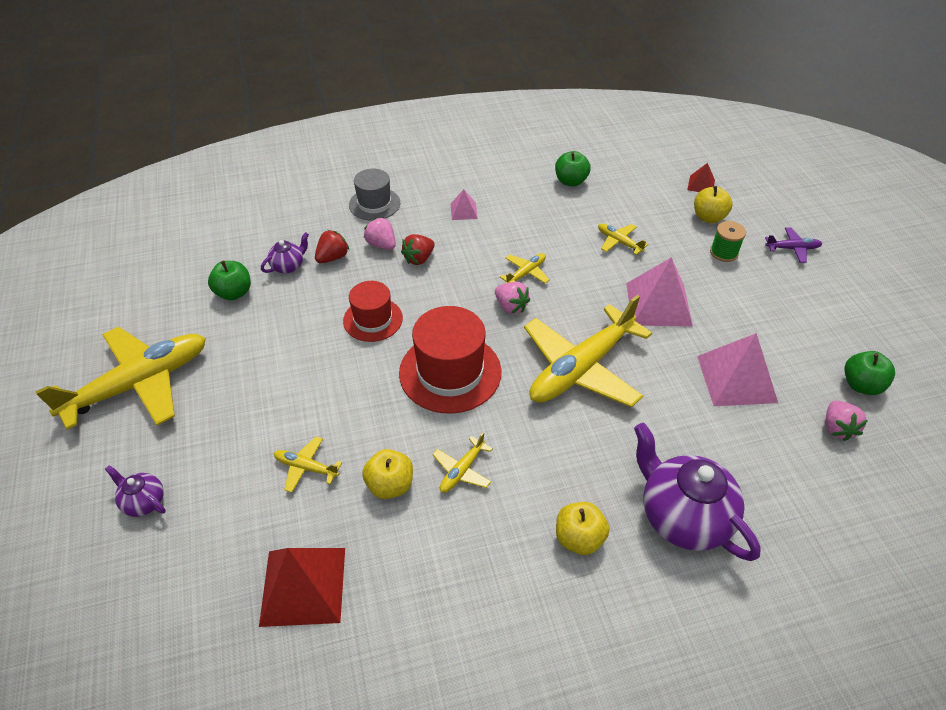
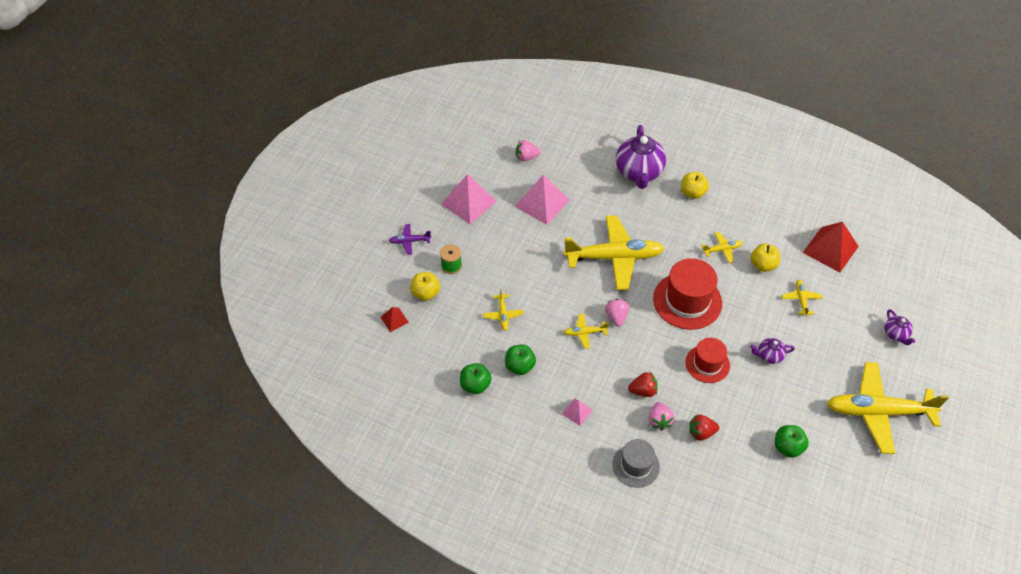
camera: 140 degrees left, 5 degrees up
purple teapot [261,232,309,273] -> purple teapot moved to [750,338,795,364]
yellow plane [274,436,342,493] -> yellow plane turned 150 degrees counterclockwise [782,280,823,316]
pink pyramid [626,257,693,327] -> pink pyramid moved to [441,174,497,224]
purple plane [765,228,822,263] -> purple plane turned 45 degrees counterclockwise [389,224,431,255]
pink strawberry [825,401,868,441] -> pink strawberry turned 135 degrees counterclockwise [516,140,540,161]
green apple [844,351,895,395] -> green apple moved to [505,345,536,375]

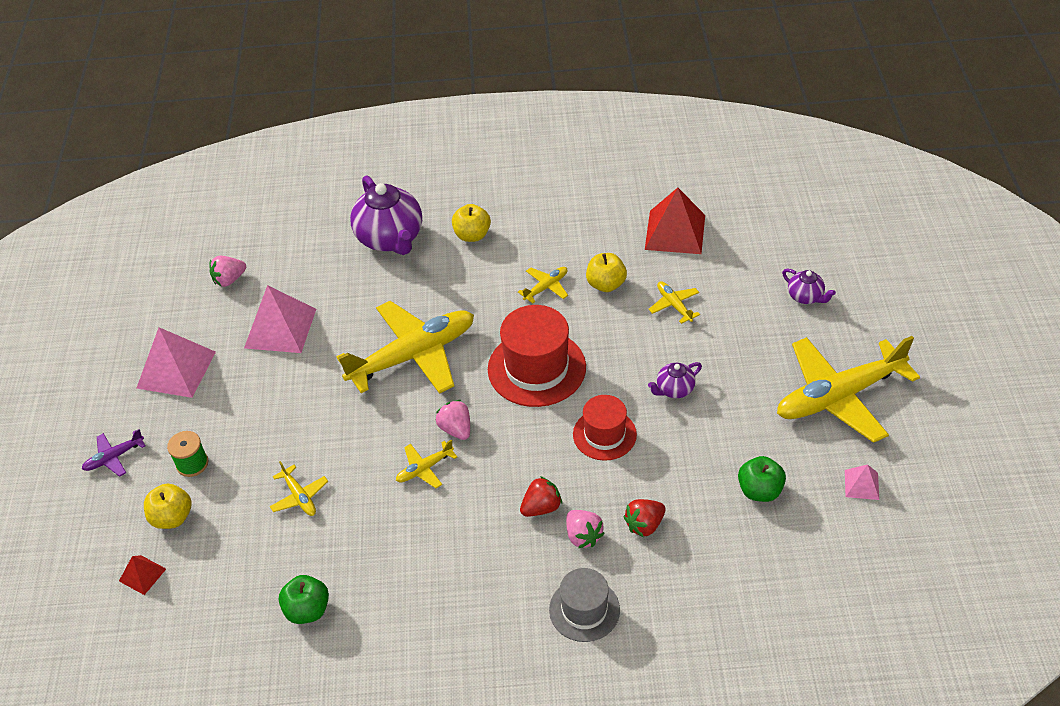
camera: 25 degrees left, 5 degrees down
green apple [505,345,536,375] -> none
pink pyramid [562,398,592,426] -> pink pyramid moved to [845,464,879,500]

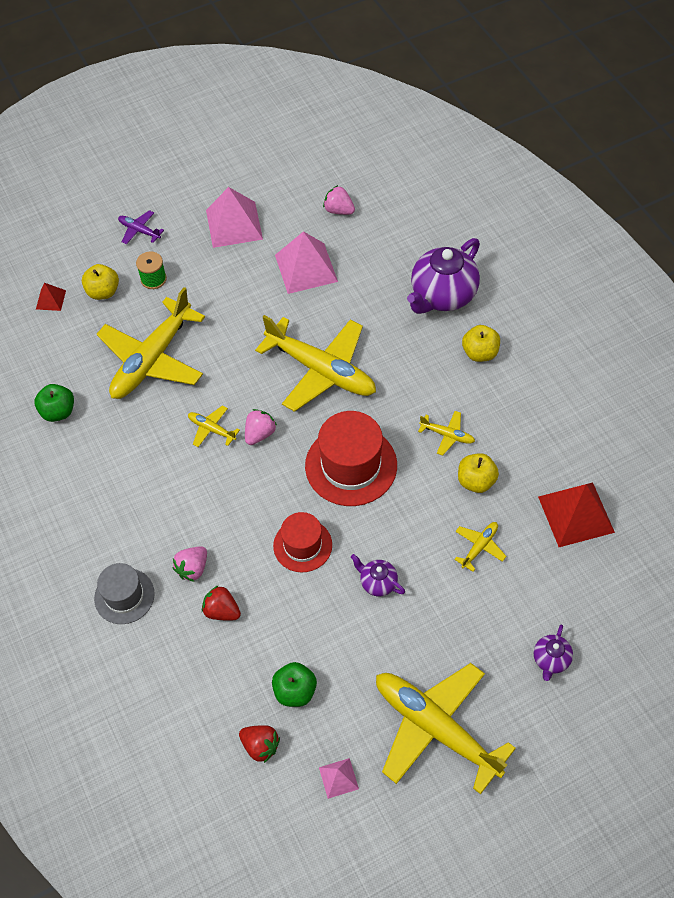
camera: 65 degrees right, 10 degrees up
yellow plane [270,461,328,516] -> yellow plane [97,287,205,399], size x2.35
red strawberry [520,476,562,517] -> red strawberry moved to [239,725,280,763]

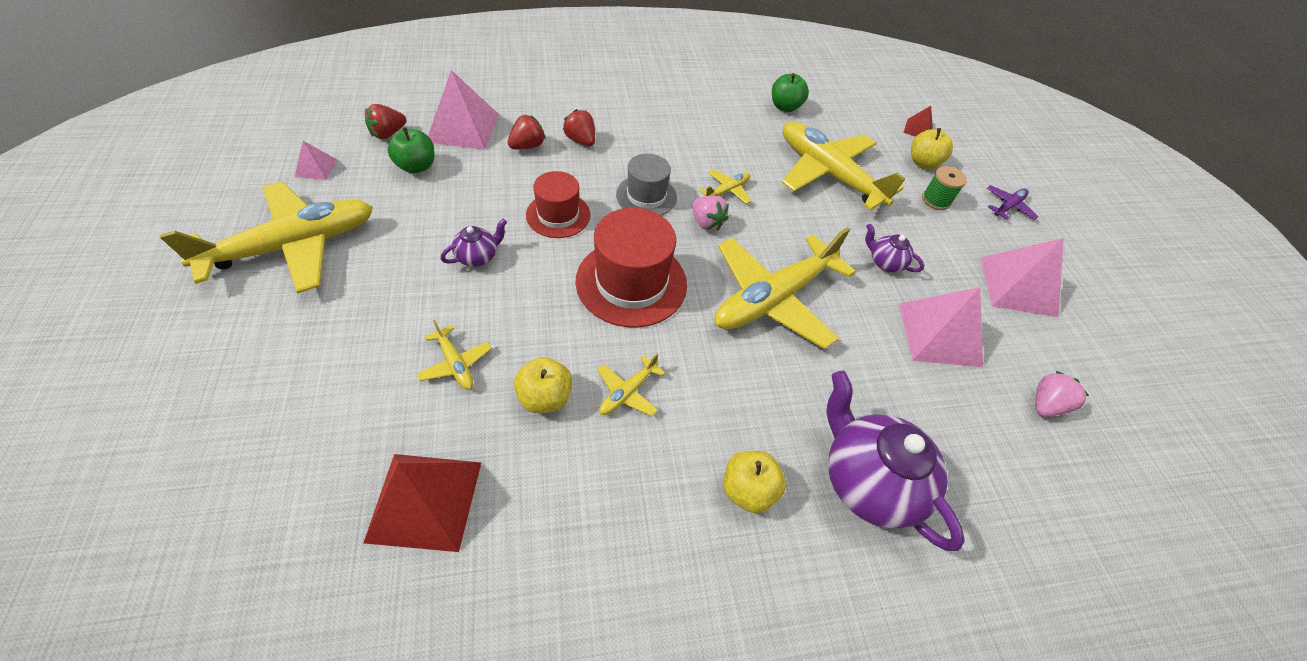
camera: 100 degrees right, 5 degrees down
grey hat [94,563,155,624] -> grey hat moved to [616,154,677,216]
pink strawberry [173,546,207,582] -> red strawberry [563,109,595,146]
purple teapot [534,624,573,681] -> purple teapot moved to [865,224,924,272]
none -> pink pyramid [428,70,499,150]

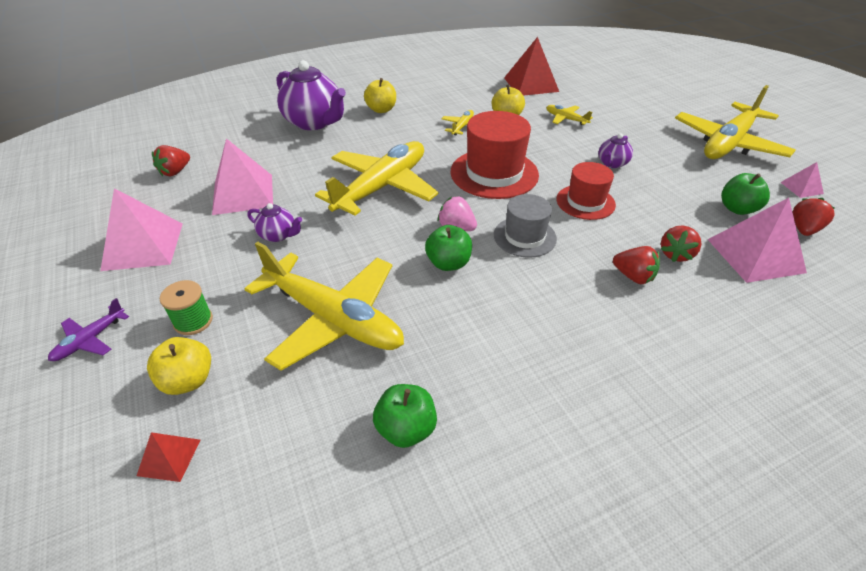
camera: 170 degrees right, 10 degrees down
yellow plane [699,169,751,204] -> green apple [425,225,472,271]
pink strawberry [1035,371,1089,417] -> red strawberry [152,145,190,177]

